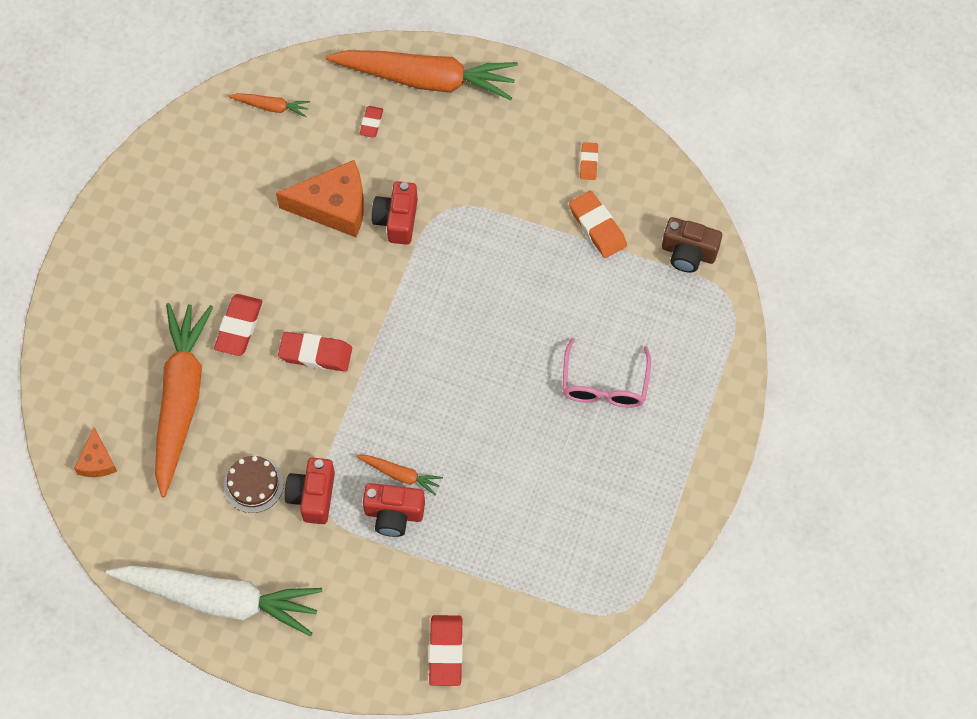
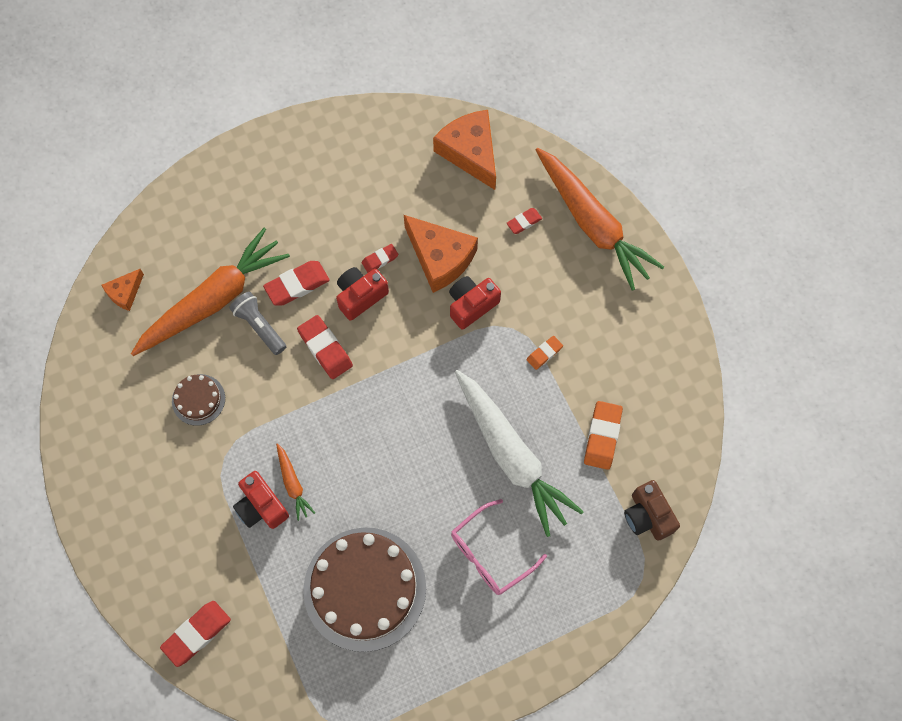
camera: 45 degrees right, 5 degrees up
white carrot [106,566,322,637] -> white carrot moved to [455,370,584,537]
orange carrot [228,93,310,117] -> orange cheese [433,110,496,190]
red camera [285,458,335,524] -> red camera moved to [336,267,389,321]
orange eraser [580,142,598,180] -> orange eraser moved to [527,336,563,370]
none -> grey flashlight [229,292,286,355]
none -> brown cake [303,528,426,652]
none -> red eraser [362,244,398,273]

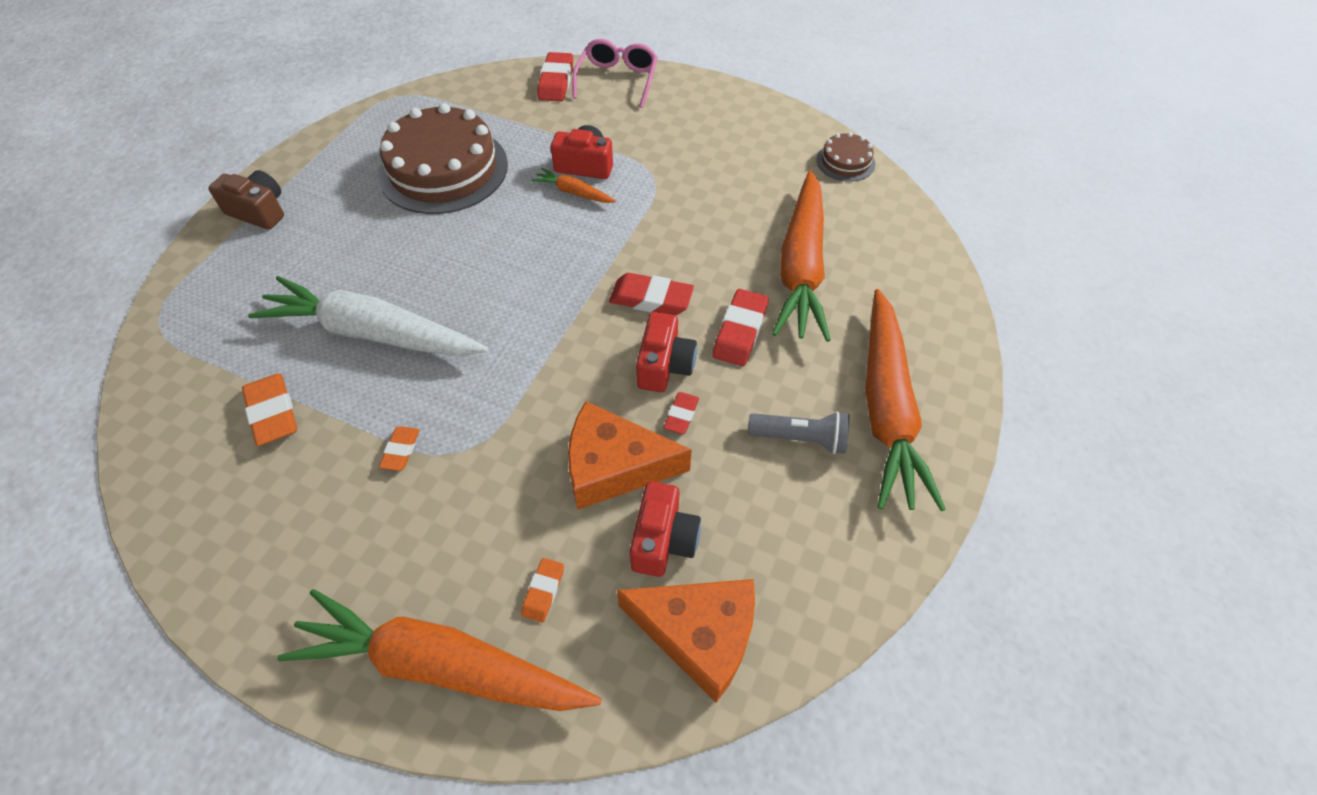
camera: 140 degrees right, 15 degrees down
orange cheese [102,269,144,311] -> none
brown cake [172,374,225,426] -> brown cake moved to [817,132,875,182]
grey flashlight [229,292,286,355] -> grey flashlight moved to [748,411,850,454]
red camera [449,276,501,330] -> red camera moved to [630,481,701,577]
pink glasses [451,499,547,595] -> pink glasses moved to [572,39,658,108]
red eraser [507,208,542,234] -> orange eraser [521,558,564,623]
brown camera [624,480,680,541] -> brown camera moved to [208,170,284,230]
none -> orange carrot [865,289,946,511]

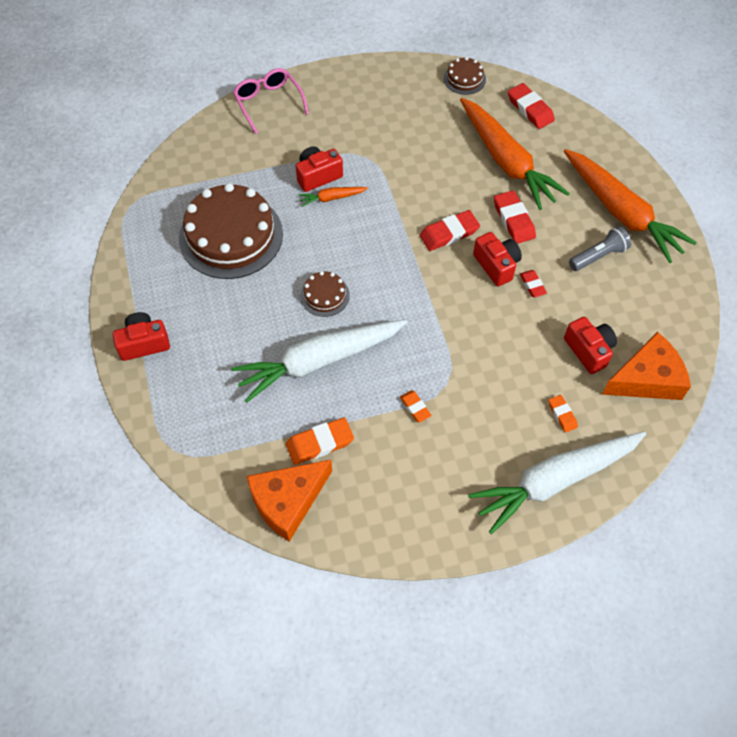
camera: 40 degrees left, 5 degrees up
brown camera [208,170,284,230] -> red camera [112,312,170,361]
orange eraser [242,374,297,446] -> orange eraser turned 45 degrees counterclockwise [286,417,354,465]
orange carrot [277,589,601,711] -> white carrot [468,431,646,534]
red eraser [538,52,573,102] -> red eraser moved to [508,83,555,129]
orange cheese [568,401,692,510] -> orange cheese moved to [246,460,332,542]
none -> brown cake [300,271,350,317]

